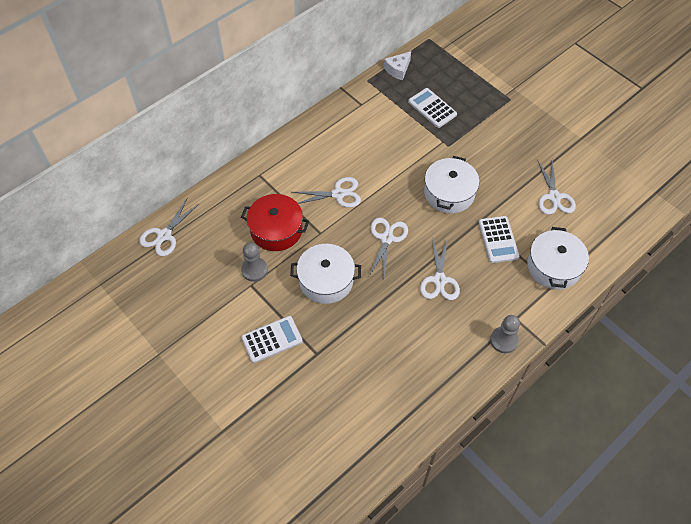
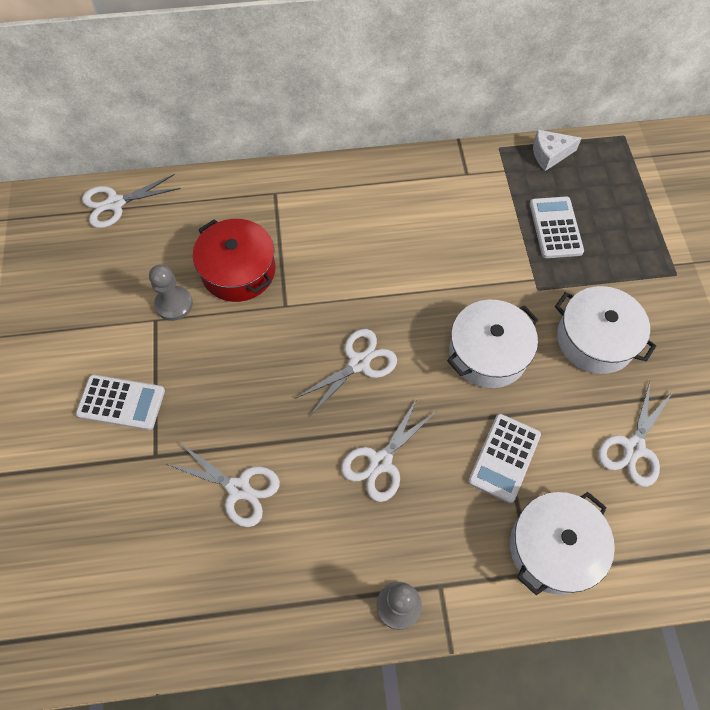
camera: 35 degrees right, 5 degrees up
white pot [290,244,361,304] -> white pot moved to [555,286,656,374]
white scissors [293,177,361,208] -> white scissors moved to [166,443,280,527]

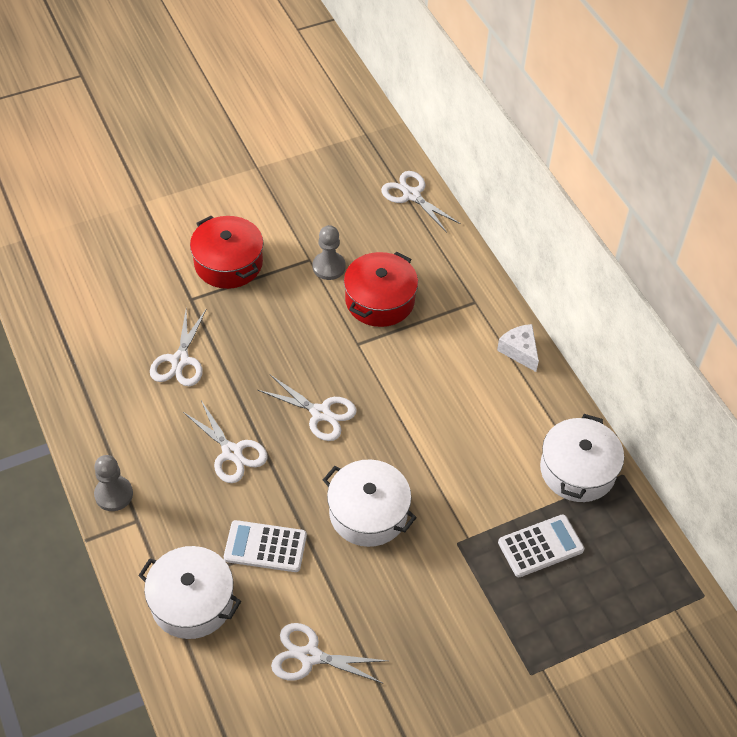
camera: 70 degrees right, 10 degrees down
white calculator [76,375,165,430] -> red pot [190,216,263,289]
white scissors [341,399,437,502] -> white scissors turned 150 degrees counterclockwise [183,401,268,483]
white cheese [533,130,581,171] -> white cheese moved to [497,324,539,372]
white pot [555,286,656,374] -> white pot moved to [540,414,624,502]

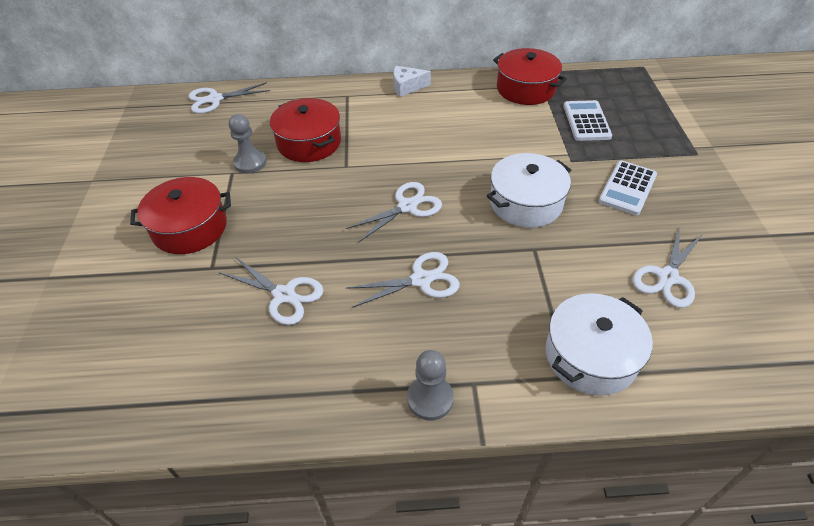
camera: 65 degrees left, 5 degrees down
white calculator [224,520,307,572] -> white calculator moved to [599,160,657,215]
white pot [540,414,624,502] -> red pot [493,48,567,105]

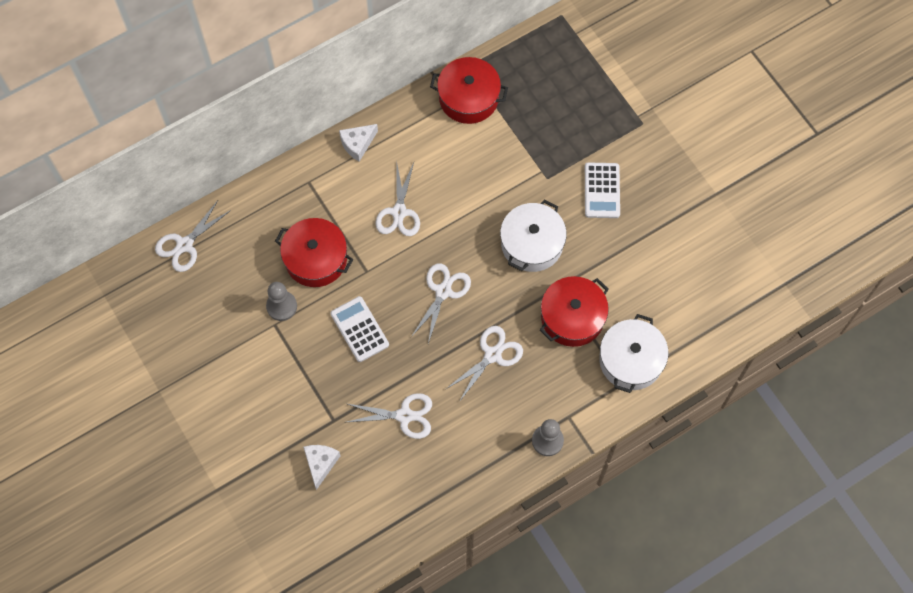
camera: 30 degrees left, 20 degrees up
red pot [130,177,231,254] -> red pot moved to [540,276,609,347]
white calculator [563,100,612,141] -> white calculator moved to [330,296,389,362]
white scissors [633,226,703,308] -> white scissors moved to [375,160,420,236]
none -> white cheese [303,445,341,490]

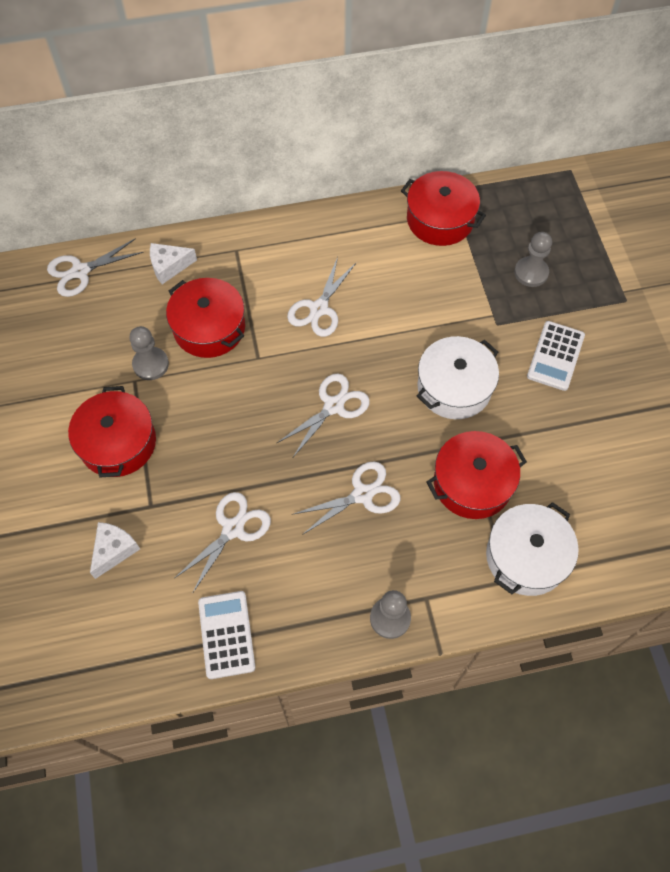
camera: 20 degrees right, 5 degrees down
white calculator [330,296,389,362] -> white calculator moved to [198,591,255,679]
white cheese [339,124,378,162] -> white cheese moved to [150,243,197,284]
white scissors [345,393,432,439] -> white scissors turned 75 degrees counterclockwise [175,492,271,592]
none -> red pot [68,386,156,477]
none -> grey pawn [514,232,552,287]

